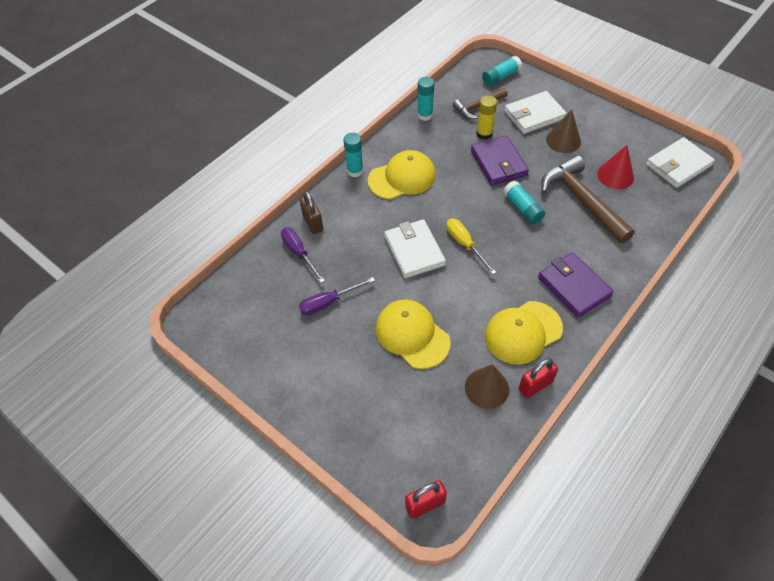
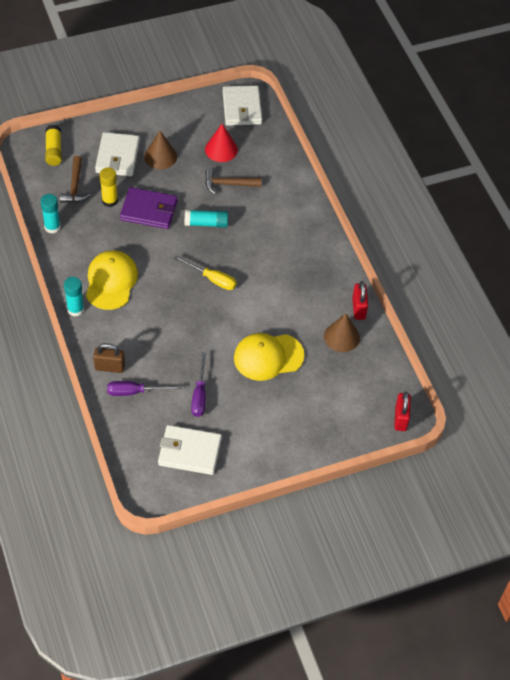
camera: 65 degrees left, 0 degrees up
white wallet [384,219,446,278] -> white wallet moved to [158,425,222,475]
yellow screwdriver [446,218,496,275] -> yellow screwdriver turned 150 degrees counterclockwise [174,256,237,290]
turquoise glue stick [482,56,522,86] -> yellow glue stick [45,125,62,166]
yellow cap [485,301,563,364] -> none
purple wallet [538,252,614,318] -> none
brown hammer [541,155,635,243] -> brown hammer [205,169,261,195], size x0.58

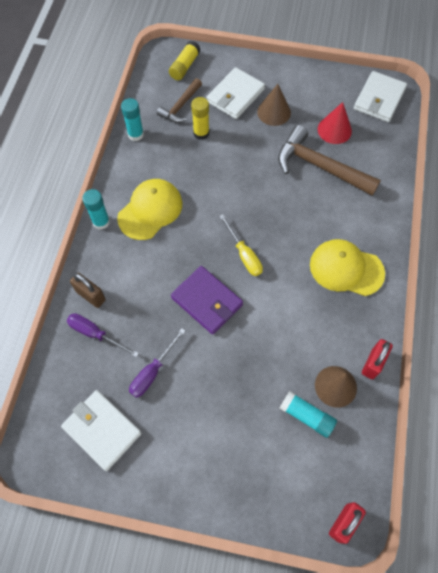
camera: 35 degrees right, 10 degrees up
purple wallet [120,187,178,229] -> purple wallet moved to [171,266,243,335]
turquoise glue stick [185,210,228,228] -> turquoise glue stick moved to [280,391,337,438]
brown hammer [205,169,261,195] -> brown hammer [278,125,381,196], size x1.73
yellow cap [234,333,304,381] -> yellow cap moved to [310,239,385,296]

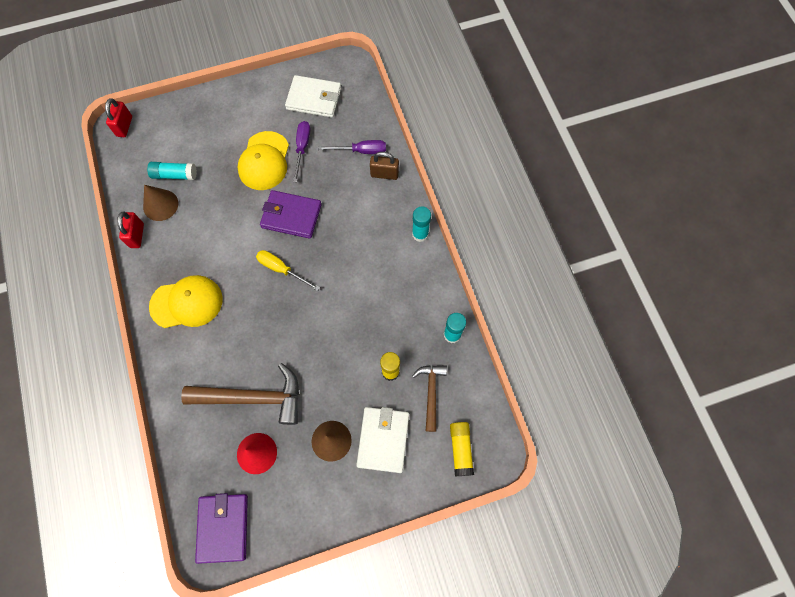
camera: 150 degrees right, 5 degrees up
yellow cap [117,179,182,240] -> yellow cap moved to [237,131,289,190]
white wallet [354,71,407,122] -> purple wallet [195,493,248,564]

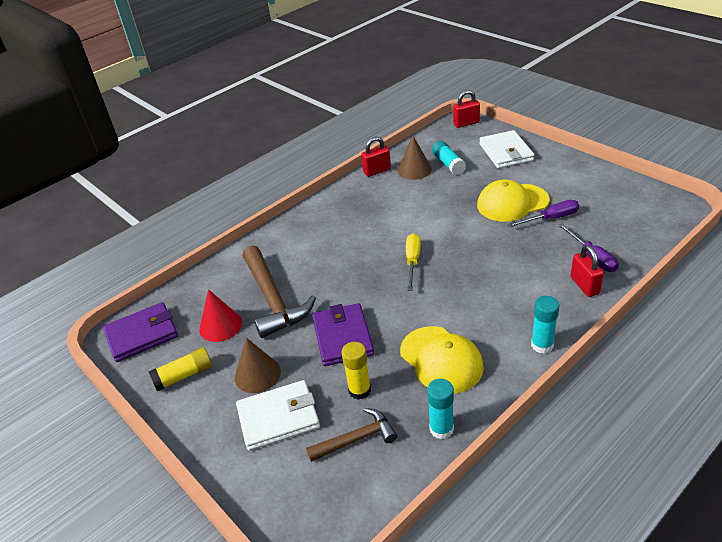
camera: 70 degrees right, 30 degrees down
yellow cap [149,275,223,328] -> yellow cap moved to [400,326,484,394]
purple wallet [260,190,322,239] -> purple wallet moved to [312,303,374,366]
white wallet [285,75,341,118] -> white wallet moved to [479,130,534,168]
brown padlock [370,152,399,180] -> red padlock [571,245,604,297]
yellow glue stick [450,422,474,476] -> yellow glue stick moved to [149,347,212,392]

